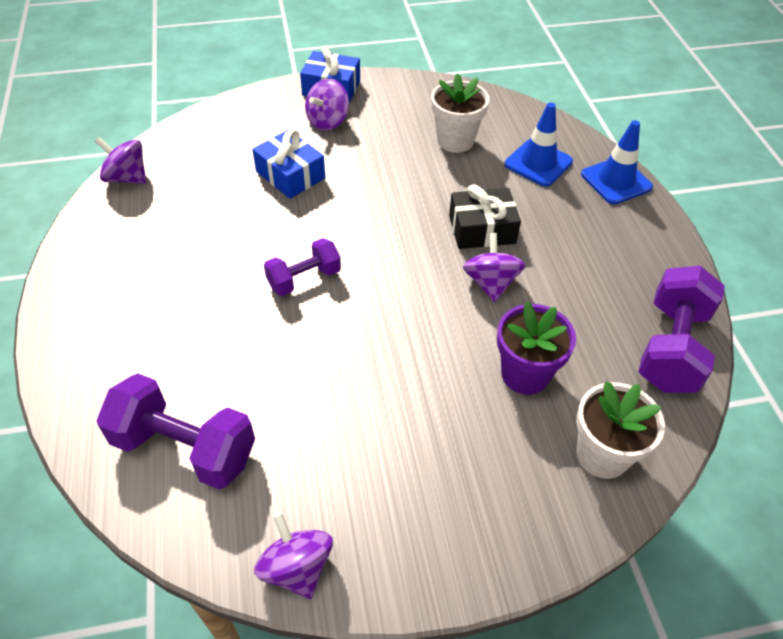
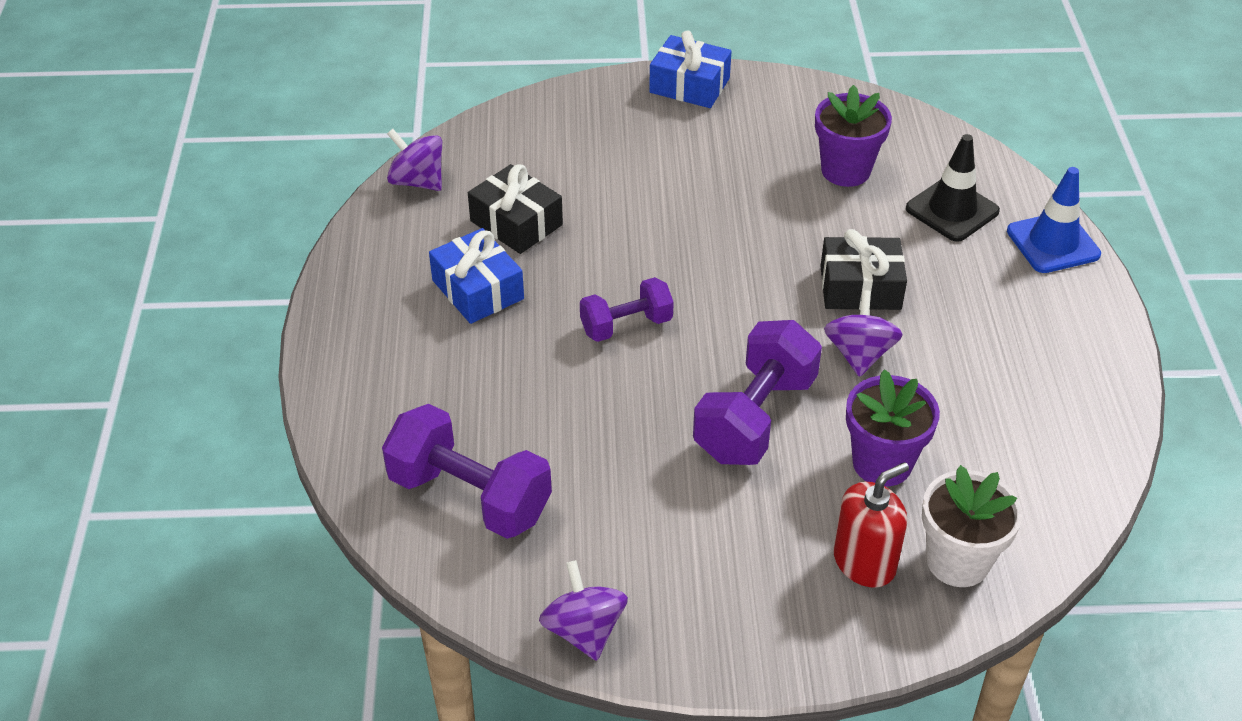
camera: 10 degrees right, 5 degrees down
blue gift [252,129,325,199] -> blue gift moved to [429,228,524,324]
purple spinning top [305,79,349,131] -> none
white flower pot [431,73,489,153] -> purple flower pot [815,85,892,187]
blue traffic cone [504,102,573,187] -> black traffic cone [906,134,1000,242]
purple dumbbell [638,266,725,393] -> purple dumbbell moved to [693,320,822,465]
none -> black gift [468,164,563,254]
none -> red soap dispenser [833,462,909,588]

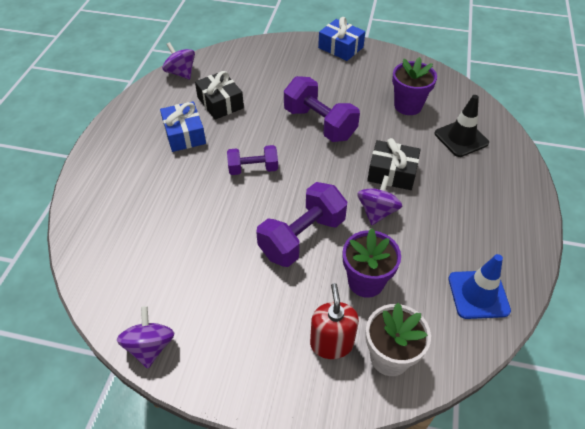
camera: 15 degrees right, 5 degrees up
purple dumbbell [382,404,552,539] -> purple dumbbell moved to [284,76,360,142]
red soap dispenser [833,462,909,588] -> red soap dispenser turned 75 degrees counterclockwise [310,283,359,359]
blue traffic cone [1007,167,1101,273] -> blue traffic cone moved to [448,254,511,319]

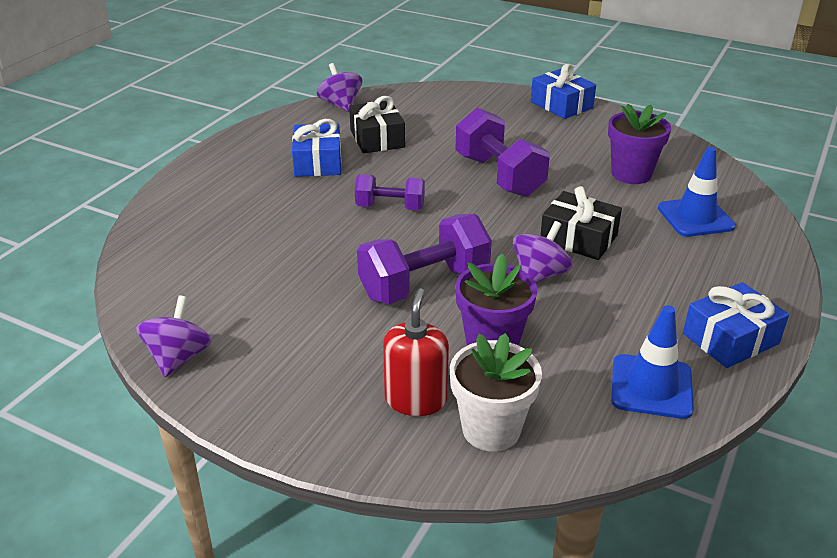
camera: 15 degrees right, 15 degrees down
black traffic cone [435,95,489,157] -> blue traffic cone [658,147,736,237]
none -> blue gift [683,282,789,368]

